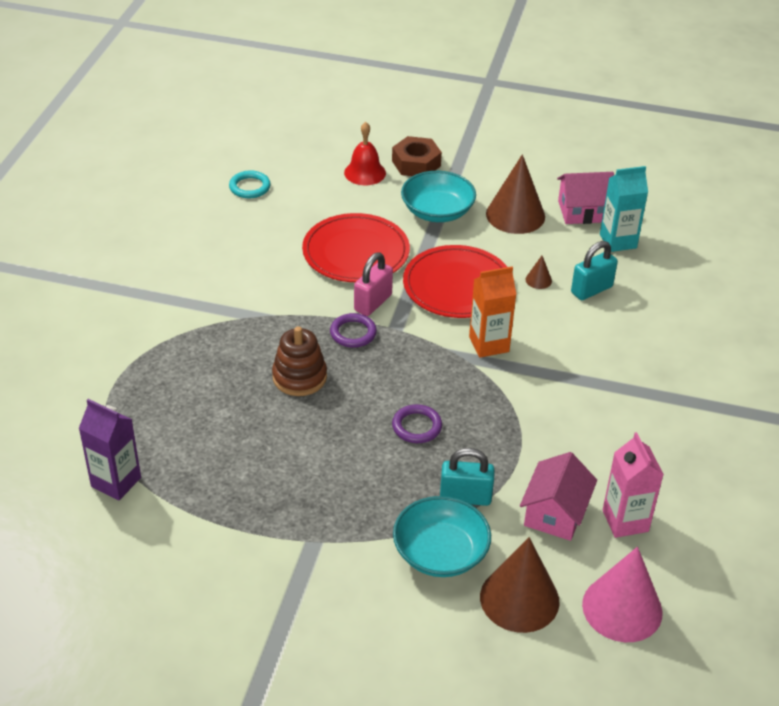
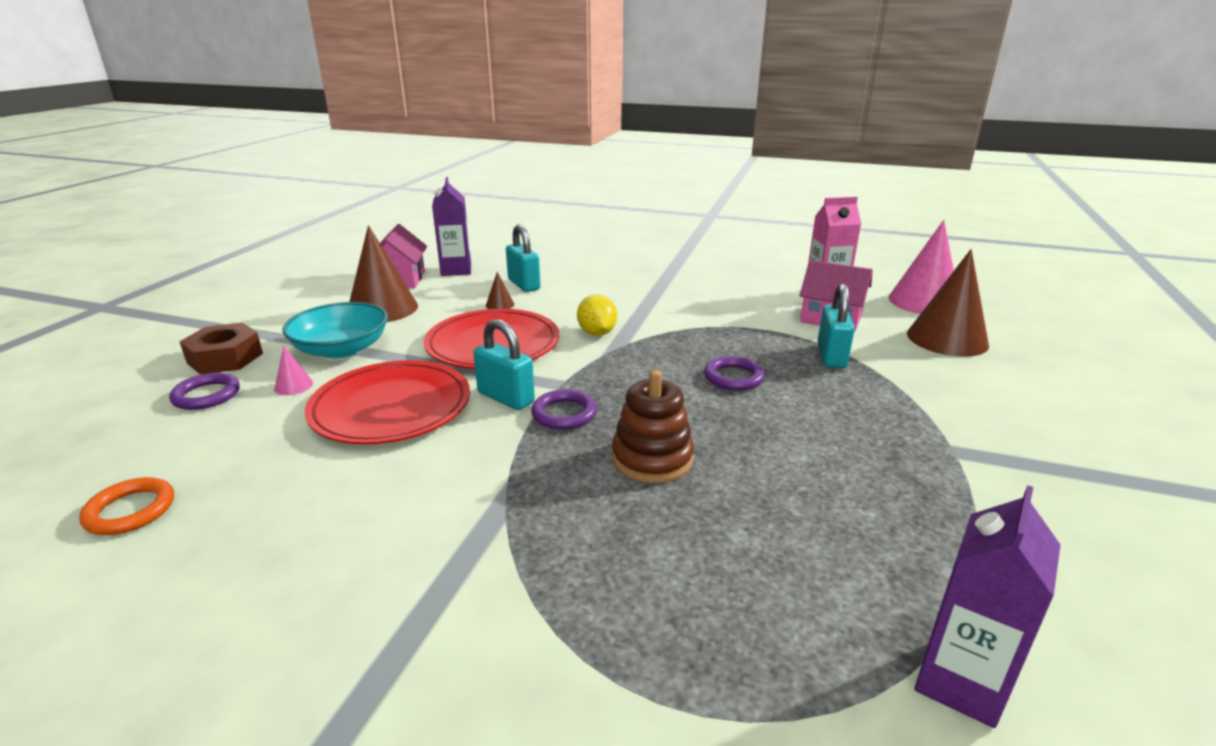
camera: 85 degrees left, 15 degrees down
turquoise ring [229,170,271,198] -> orange ring [79,477,174,535]
red bell [344,122,386,185] -> purple ring [169,373,240,410]
pink padlock [354,252,393,316] -> turquoise padlock [473,319,535,410]
turquoise bowl [393,496,491,577] -> none
orange carton [469,266,516,358] -> yellow lemon [577,294,617,336]
turquoise carton [600,166,648,252] -> purple carton [432,177,471,276]
none -> pink cone [274,346,313,395]

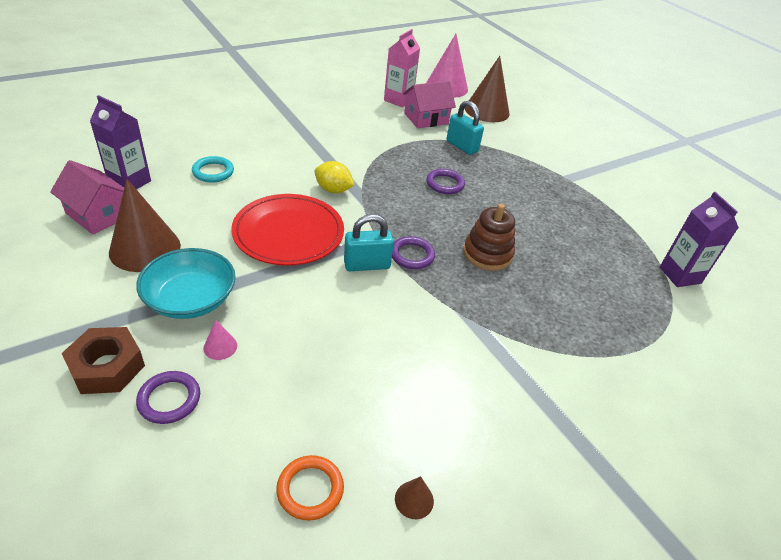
camera: 55 degrees left, 15 degrees up
red plate [305,360,470,444] -> none
brown cone [486,272,514,309] -> brown cone moved to [395,476,434,519]
turquoise padlock [506,224,541,292] -> turquoise ring [192,156,234,183]

